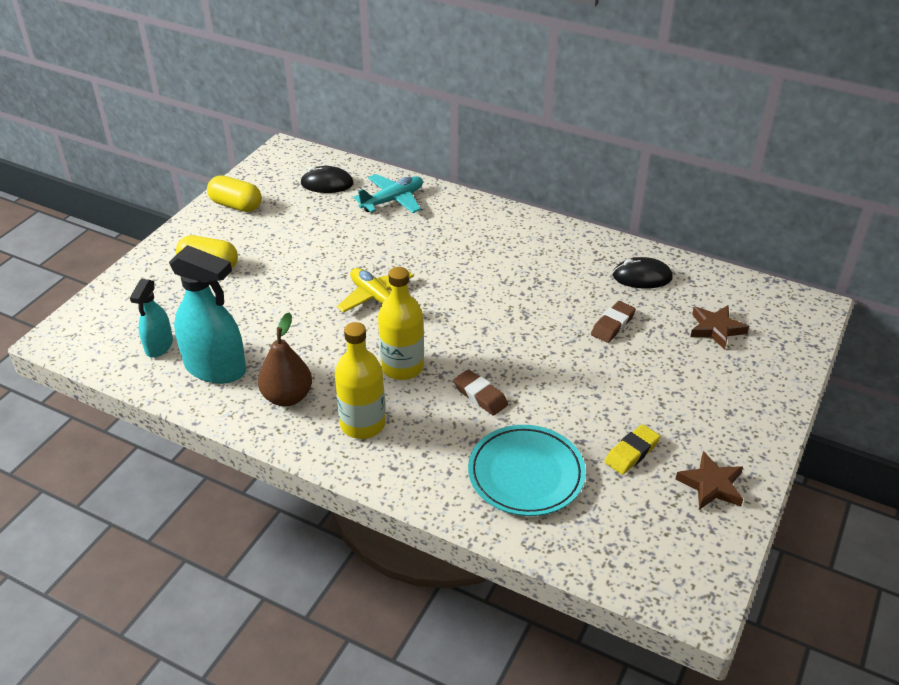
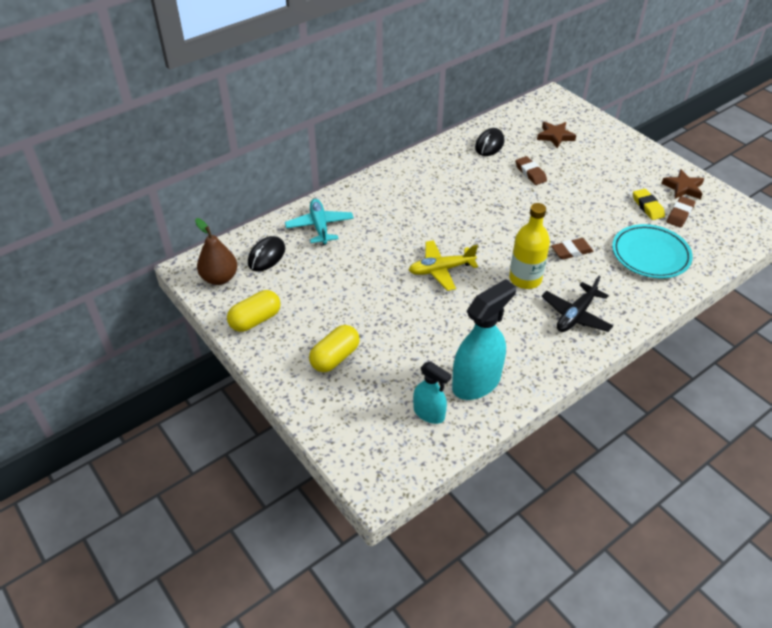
camera: 65 degrees left, 5 degrees up
brown pear [258,312,312,407] -> brown pear moved to [195,218,237,285]
yellow bottle [335,322,386,439] -> black plane [541,276,613,332]
none -> brown eraser [667,196,695,228]

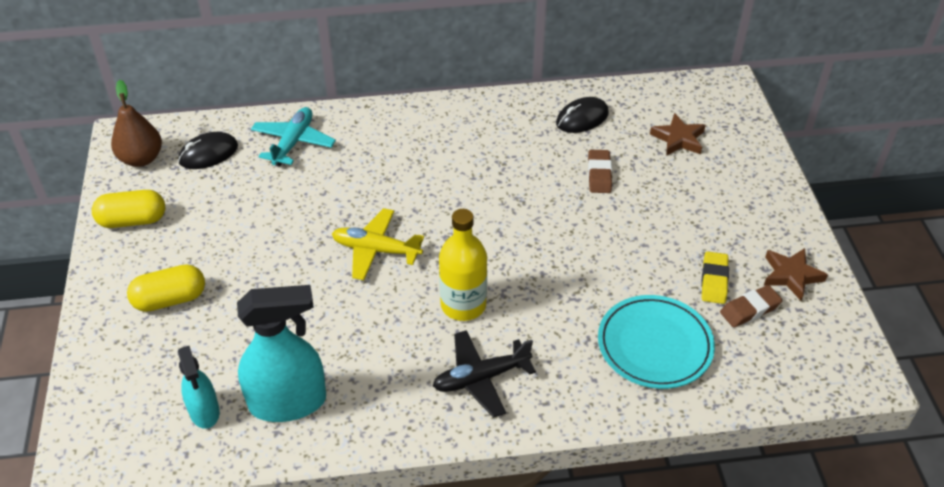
camera: 30 degrees right, 0 degrees up
brown eraser [551,238,593,260] -> none

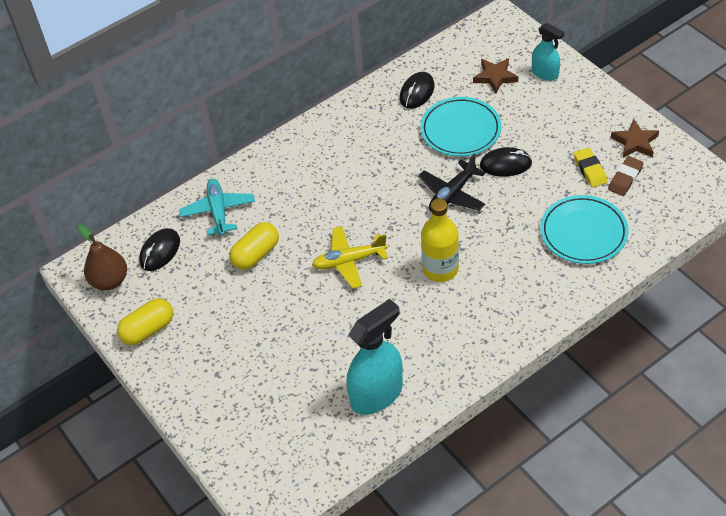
camera: 25 degrees left, 5 degrees up
yellow capsule [127,264,205,312] -> yellow capsule moved to [229,222,279,270]
turquoise spray bottle [178,346,220,429] -> turquoise spray bottle moved to [532,23,564,81]
black plane [433,330,536,418] -> black plane moved to [418,153,485,211]
brown eraser [588,150,612,193] -> turquoise plate [420,97,501,157]
none -> black mouse [480,147,532,177]

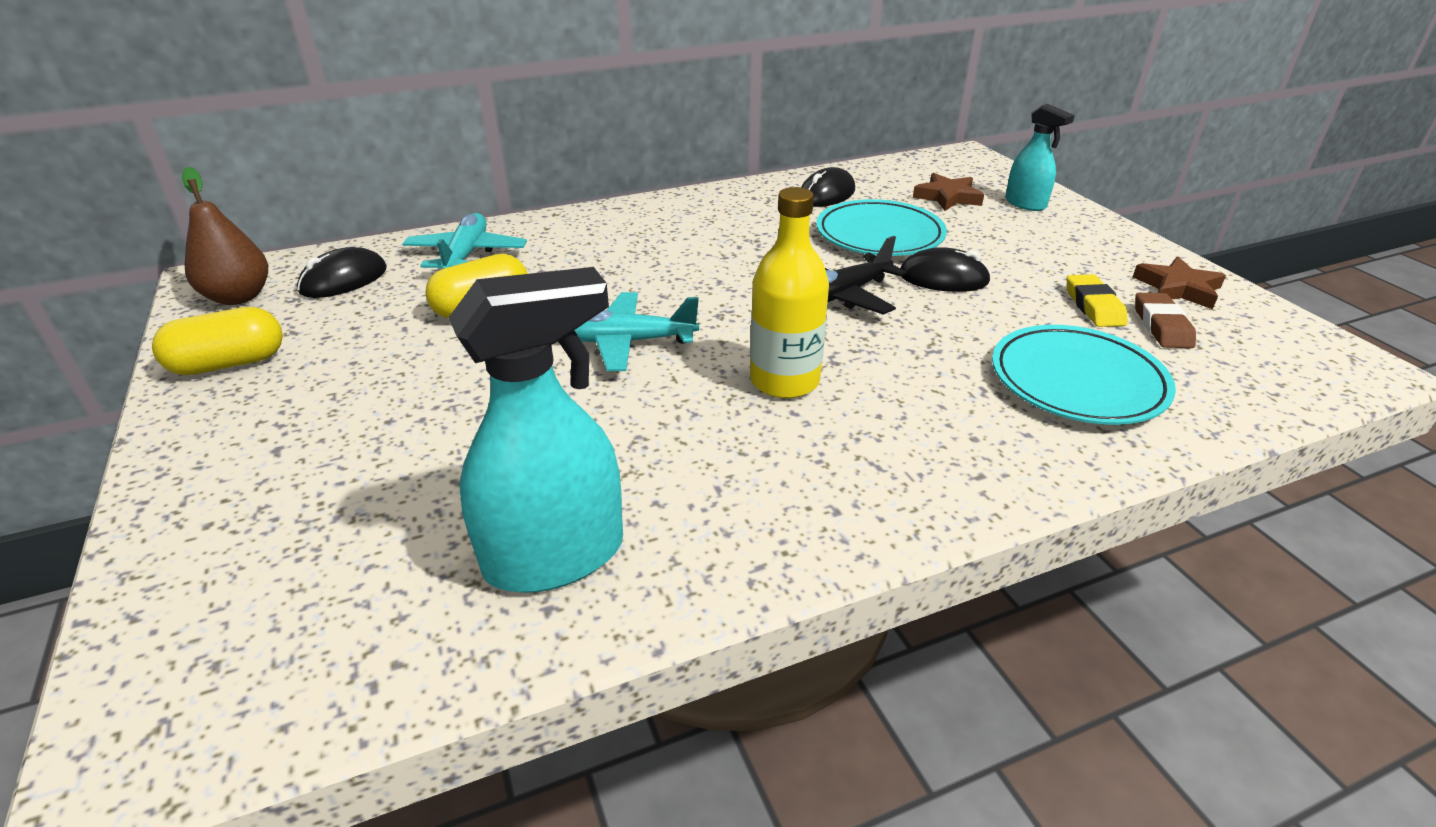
camera: 10 degrees right, 15 degrees down
yellow plane [312,226,388,289] -> turquoise plane [575,292,699,371]
brown eraser [608,156,644,196] -> brown eraser turned 45 degrees counterclockwise [1135,293,1196,348]

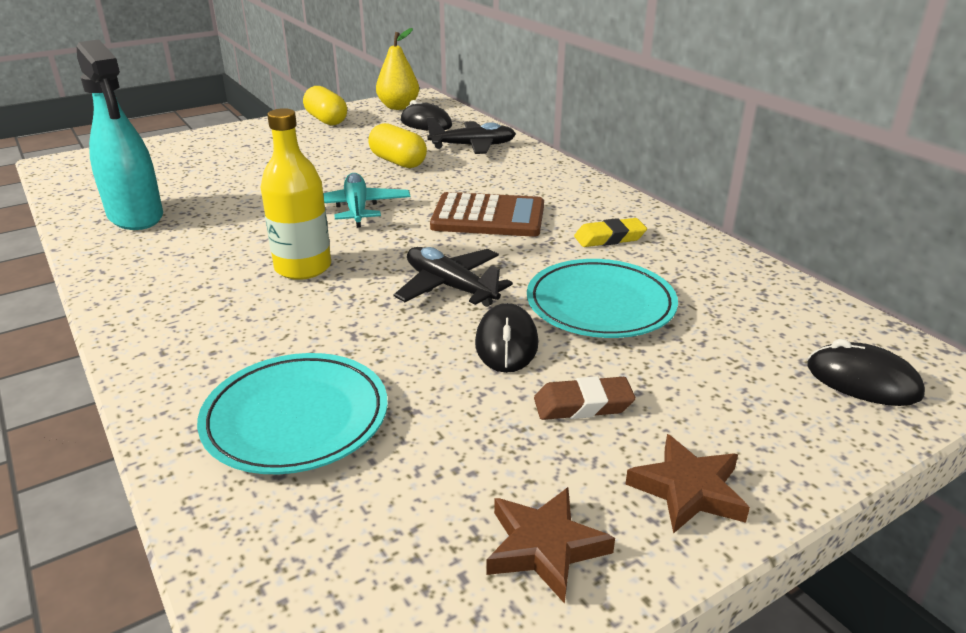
camera: 80 degrees right, 5 degrees down
brown pear [182,167,268,305] -> yellow pear [376,28,419,110]
turquoise plane [402,213,527,270] -> black plane [427,117,516,154]
black mouse [801,167,855,207] -> black mouse moved to [807,339,925,406]
brown star [913,173,984,211] -> brown star moved to [625,434,750,534]
turquoise spray bottle [1005,104,1075,211] -> none
yellow eraser [1067,274,1128,327] -> yellow eraser moved to [574,218,647,247]
brown eraser [1135,293,1196,348] -> brown eraser moved to [534,376,636,420]
none -> brown calculator [430,192,544,237]

